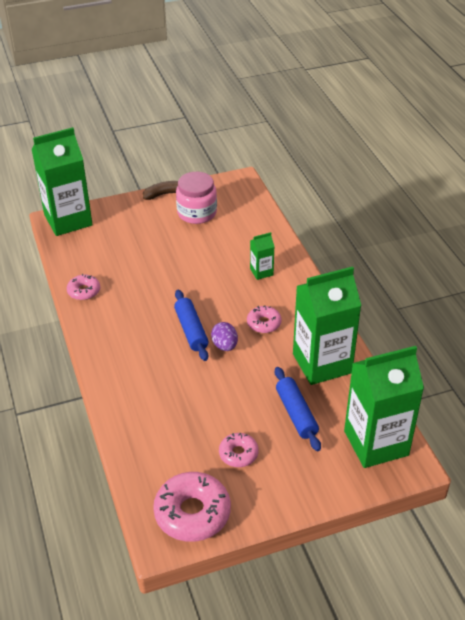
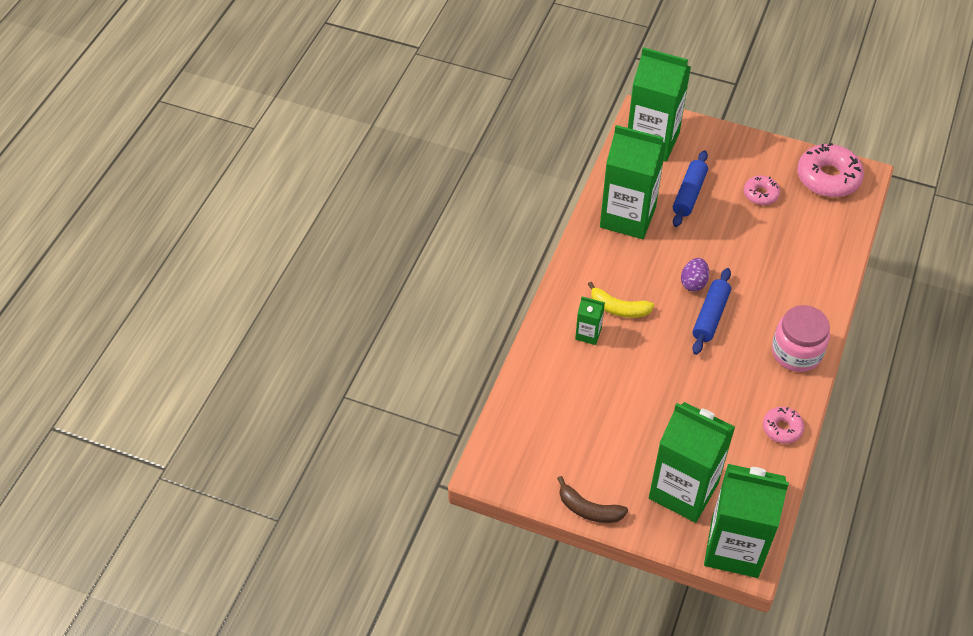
camera: 140 degrees left, 10 degrees up
pink jar [176,172,217,224] -> pink jar moved to [772,305,830,372]
pink donut [247,305,282,333] -> none
none -> yellow banana [588,282,654,318]
none -> green carton [649,402,735,523]

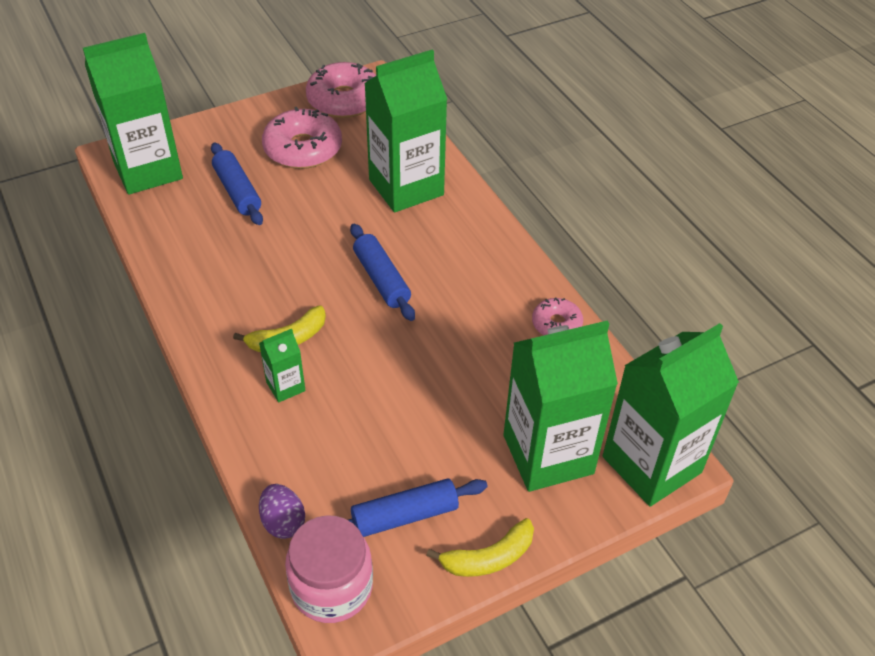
camera: 50 degrees left, 5 degrees down
brown banana [557,476,628,523] -> yellow banana [426,518,534,577]
green carton [600,125,666,239] -> green carton moved to [364,50,447,212]
purple egg [681,258,709,292] -> purple egg moved to [259,484,305,539]
pink donut [744,176,780,205] -> pink donut [262,107,342,169], size x1.83
pink jar [772,305,830,372] -> pink jar moved to [285,515,373,623]
none -> blue rolling pin [348,479,488,537]

